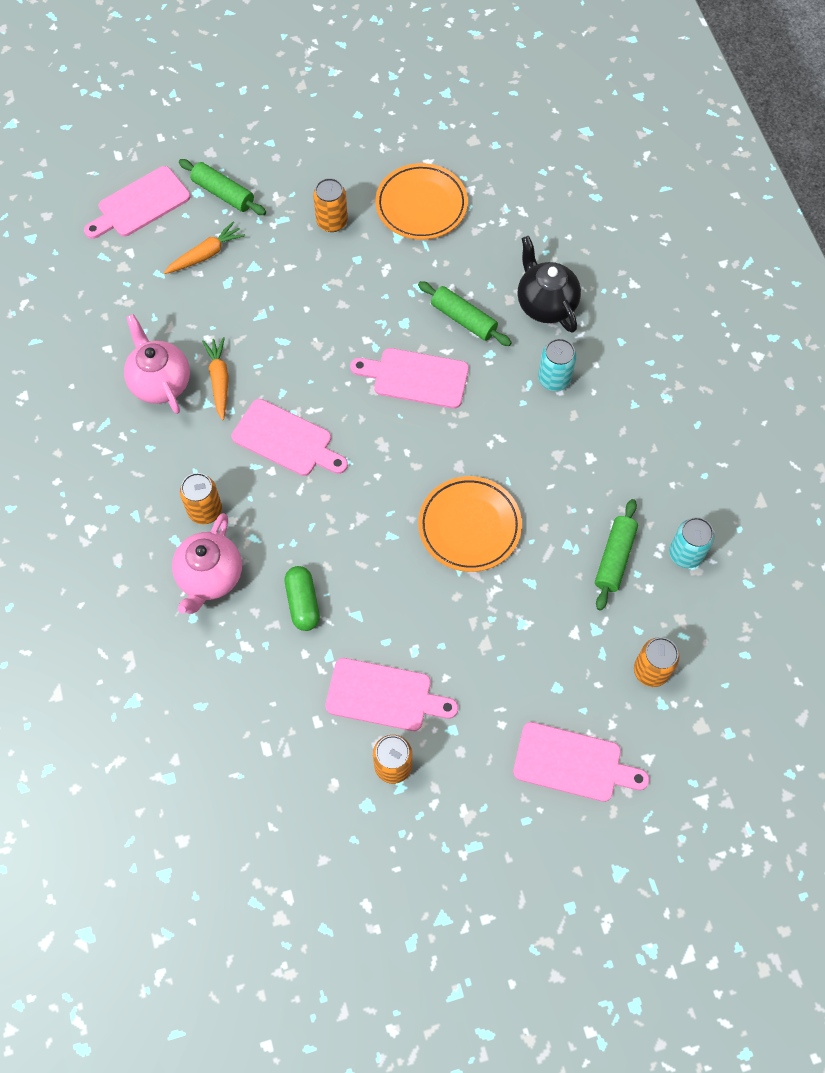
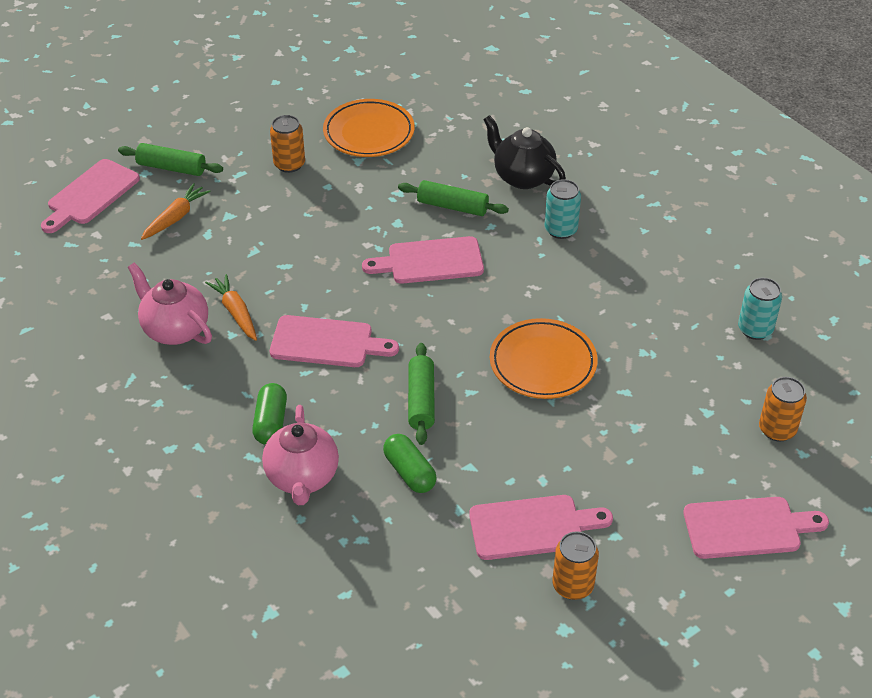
camera: 20 degrees left, 20 degrees down
orange can [180,473,222,524] -> green capsule [252,383,287,445]
green rolling pin [595,499,638,610] -> green rolling pin moved to [408,343,435,445]

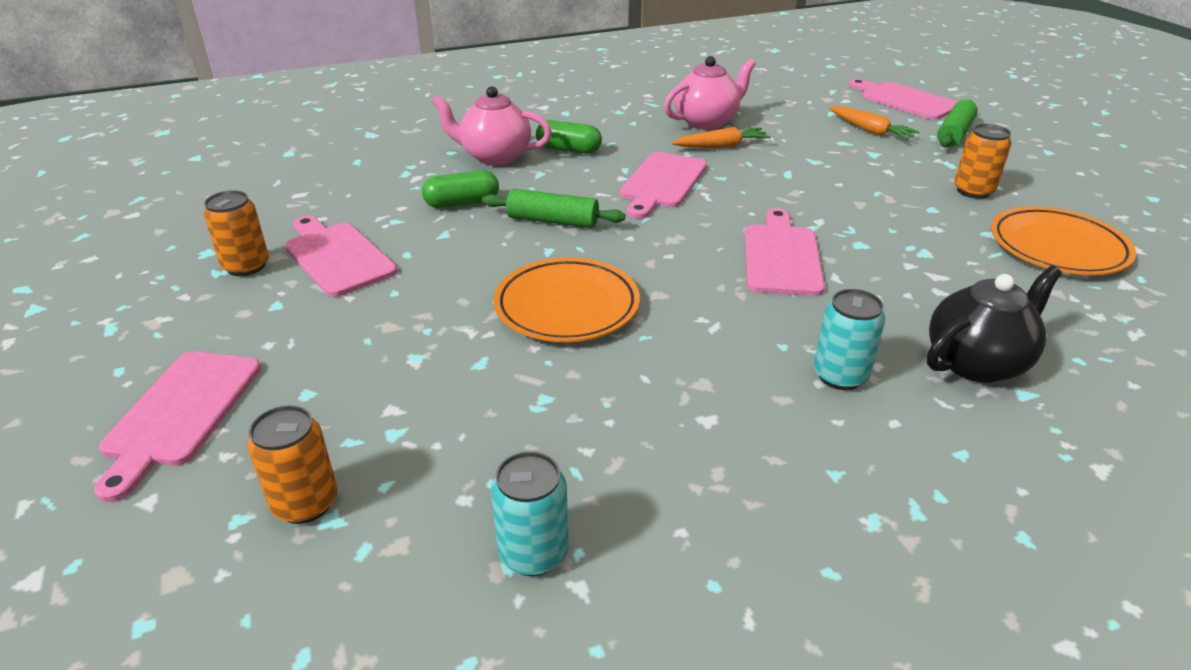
camera: 105 degrees right, 10 degrees down
green rolling pin [398,180,509,216] -> none
pink cutting board [469,495,613,560] -> pink cutting board turned 135 degrees clockwise [285,216,397,297]

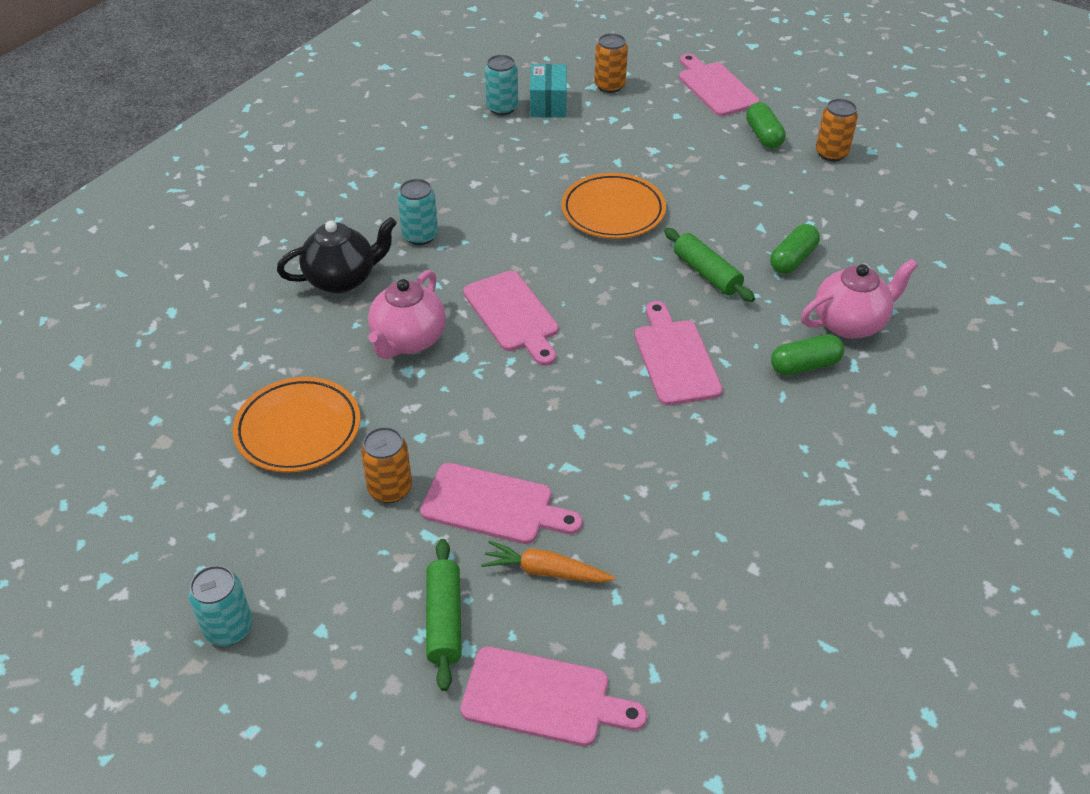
camera: 145 degrees right, 10 degrees up
pink cutting board [285,216,397,297] -> pink cutting board moved to [420,463,582,544]
green rolling pin [482,189,625,228] -> green rolling pin turned 75 degrees clockwise [664,228,755,302]
pink teapot [664,56,756,130] -> pink teapot moved to [368,270,446,359]
orange carrot [671,127,771,148] -> none
black teapot [927,266,1062,383] -> black teapot turned 135 degrees counterclockwise [277,217,397,293]
none -> turquoise can [188,565,253,646]
none -> turquoise box [530,64,567,118]
none -> green capsule [746,102,786,149]

